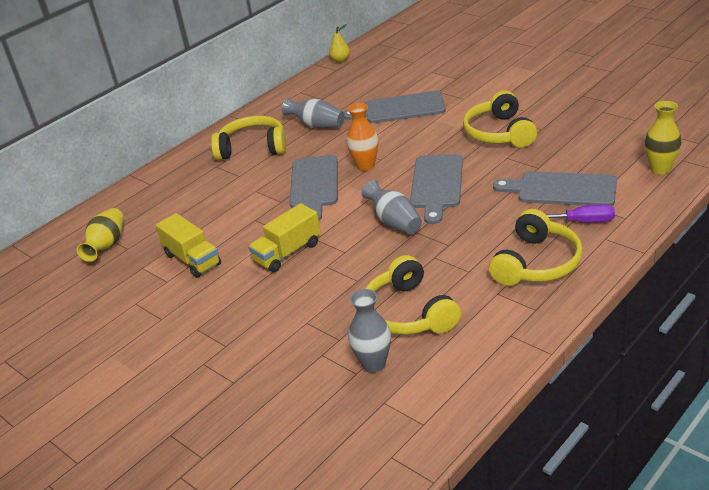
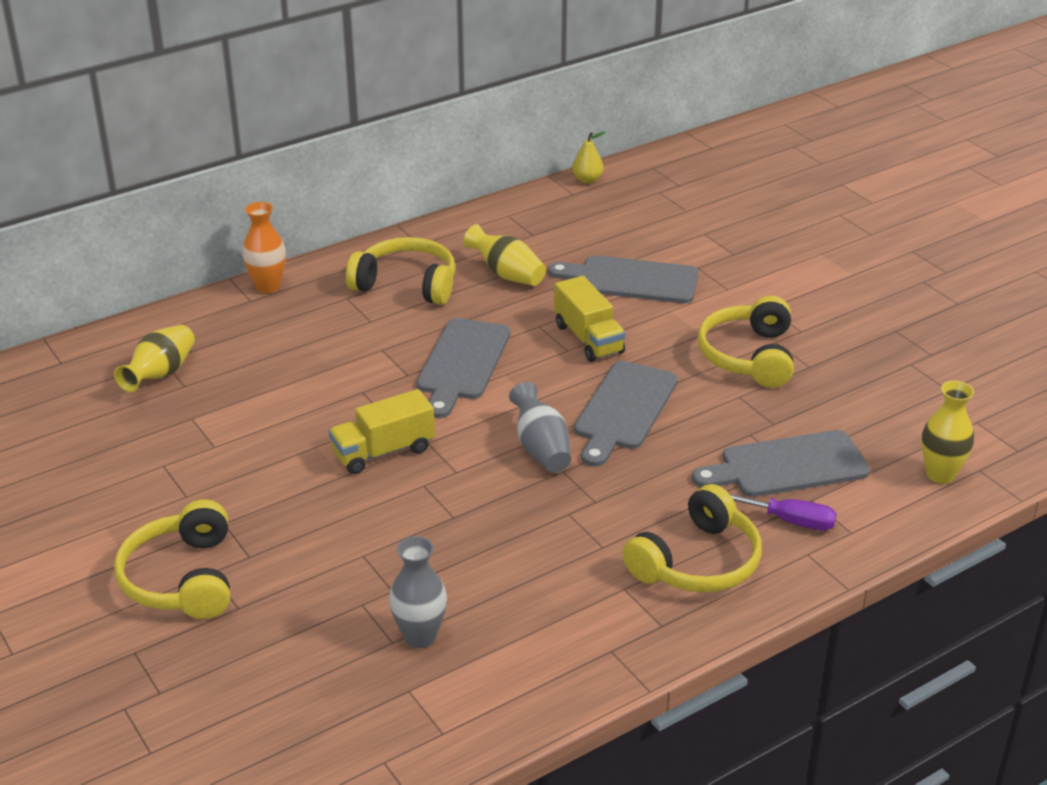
camera: 10 degrees right, 0 degrees up
yellow truck [156,213,221,278] -> yellow truck moved to [554,276,626,362]
grey vase [282,98,344,129] -> yellow vase [463,224,546,286]
orange vase [346,103,378,171] -> orange vase moved to [242,202,286,293]
yellow headphones [365,255,461,335] -> yellow headphones moved to [114,500,230,619]
grey cutting board [493,171,617,206] -> grey cutting board turned 45 degrees counterclockwise [692,430,870,497]

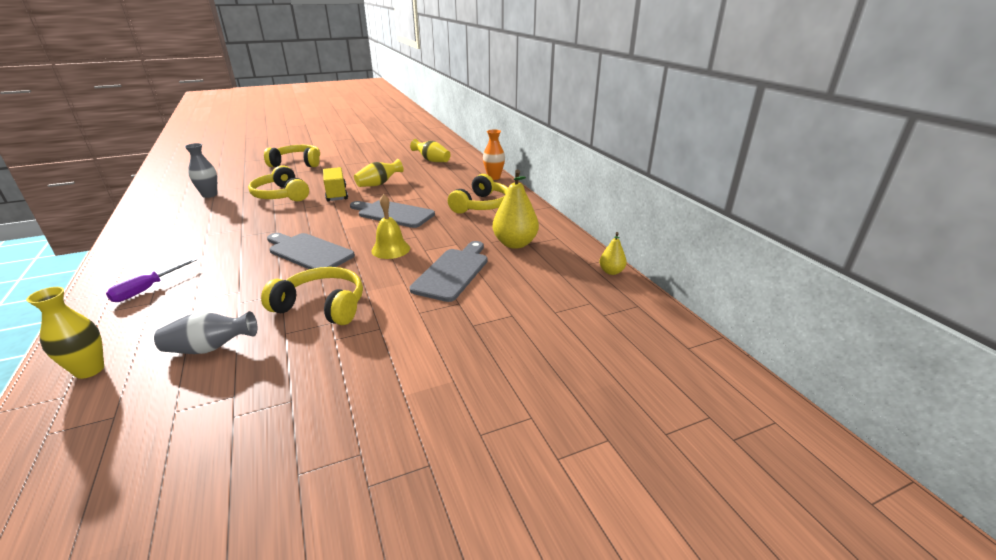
camera: 100 degrees right, 5 degrees down
yellow vase [463,224,546,286] -> yellow vase moved to [354,159,404,187]
grey vase [509,382,571,473] -> grey vase moved to [154,311,257,354]
yellow truck [554,276,626,362] -> yellow bell [371,194,410,259]
yellow headphones [622,484,762,593] -> yellow headphones moved to [248,165,309,201]
grey cutting board [692,430,870,497] -> none
none -> yellow pear [492,170,539,249]

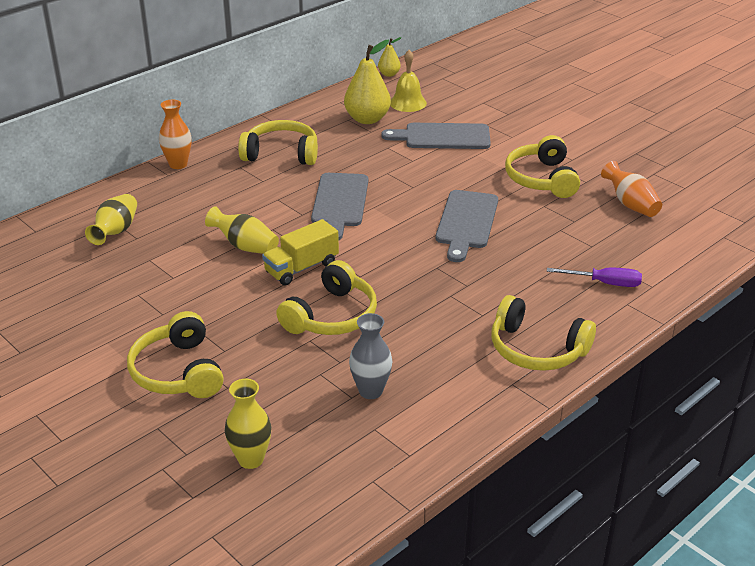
camera: 110 degrees left, 5 degrees up
yellow vase [26,287,104,379] -> yellow vase moved to [225,379,271,469]
grey vase [154,311,257,354] -> orange vase [601,161,662,217]
yellow bell [371,194,410,259] -> yellow bell moved to [390,50,427,112]
none -> yellow headphones [491,295,596,371]

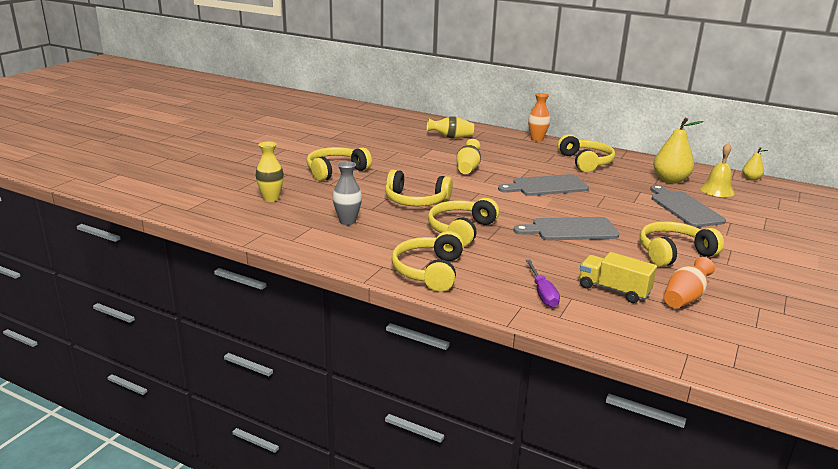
camera: 70 degrees right, 10 degrees down
yellow truck [262,219,339,286] -> yellow truck moved to [580,252,657,303]
none -> yellow headphones [428,198,499,246]

